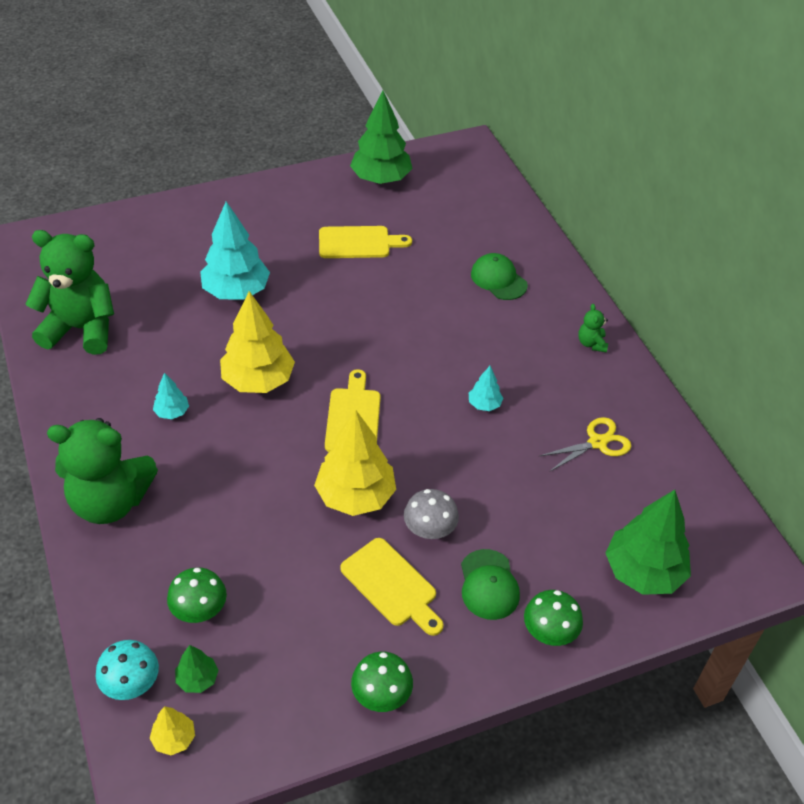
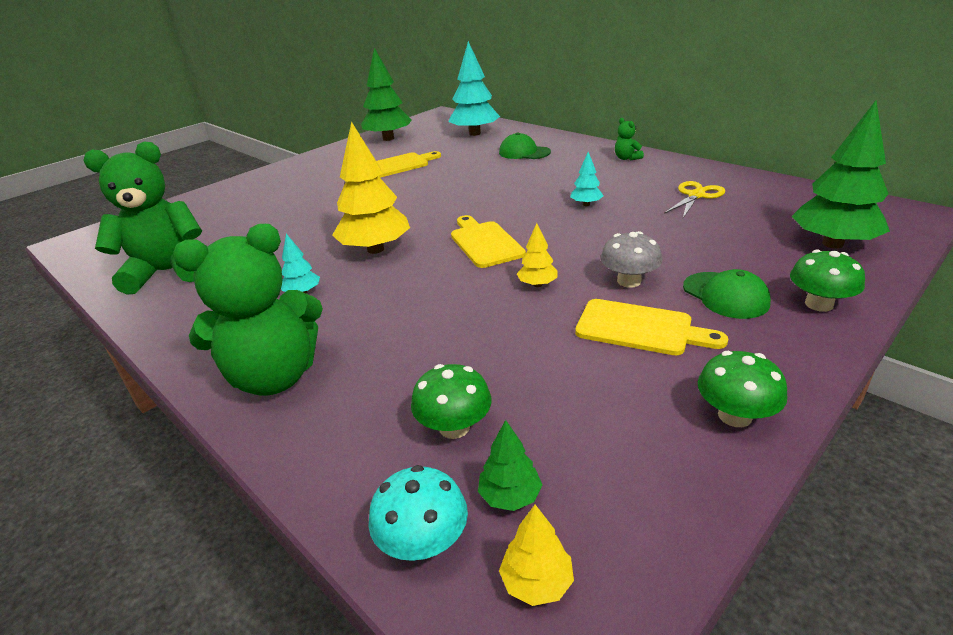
camera: 20 degrees left, 15 degrees down
turquoise tree [200,201,270,300] -> turquoise tree moved to [448,41,500,136]
yellow tree [314,410,396,516] -> yellow tree [517,223,558,287], size x0.47

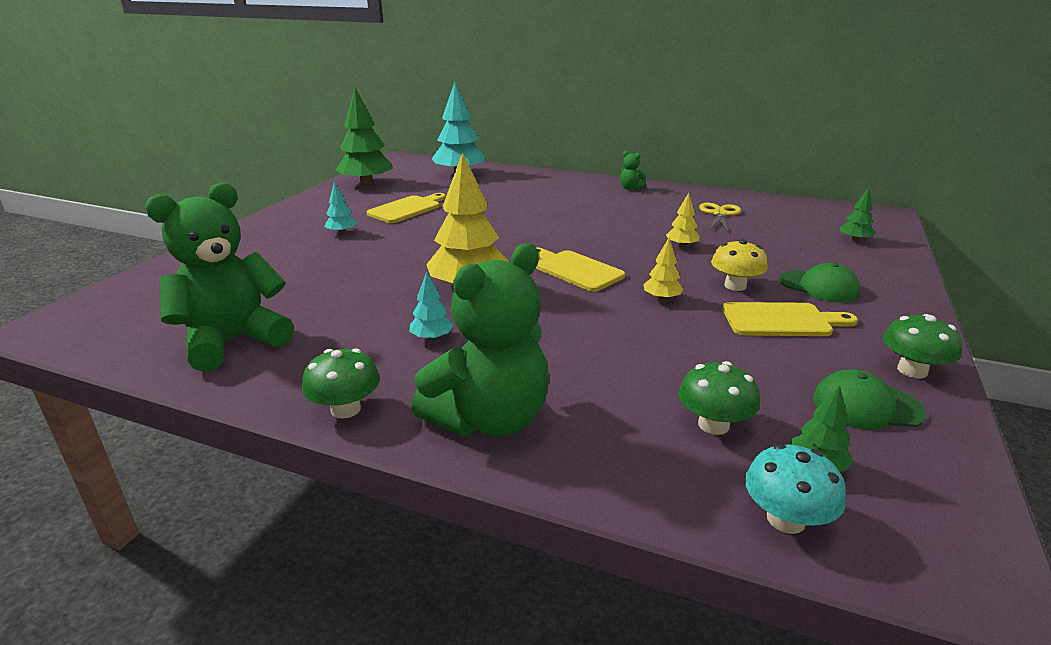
camera: 25 degrees left, 5 degrees down
green cap [499,132,551,159] -> green cap moved to [813,369,926,430]
yellow tree [499,505,574,606] -> yellow tree moved to [666,193,700,248]
turquoise tree [570,152,603,206] -> turquoise tree moved to [324,181,357,235]
grey mushroom [601,231,662,288] -> yellow mushroom [711,239,768,291]
green mushroom [790,250,865,312] -> green mushroom moved to [302,349,380,419]
green tree [792,101,890,248] -> green tree [840,188,875,242], size x0.47

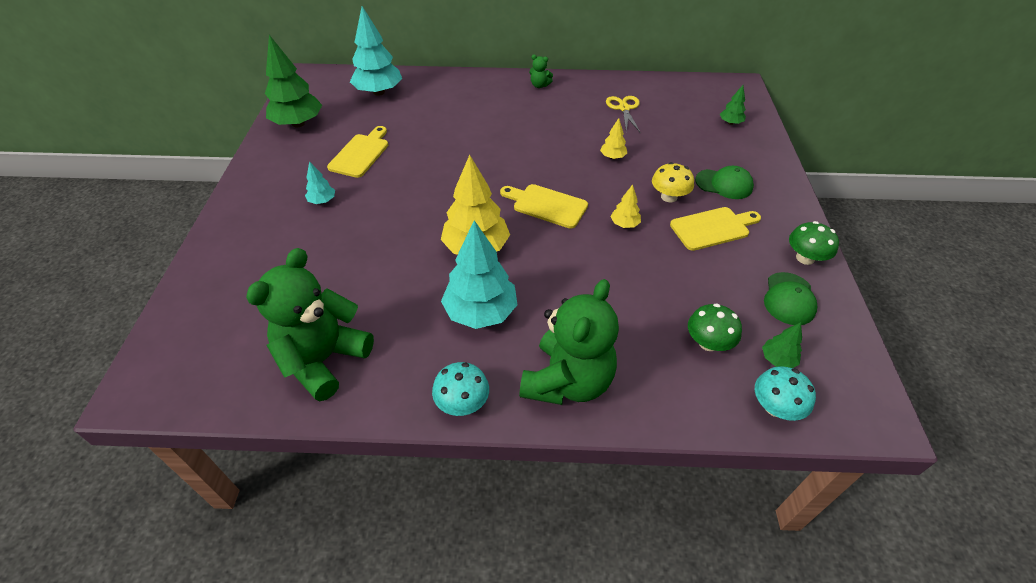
camera: 20 degrees left, 20 degrees up
green mushroom [302,349,380,419] -> turquoise mushroom [432,362,489,416]
turquoise tree [409,272,454,341] -> turquoise tree [441,220,518,329], size x2.13
green cap [813,369,926,430] -> green cap turned 60 degrees counterclockwise [764,272,817,325]

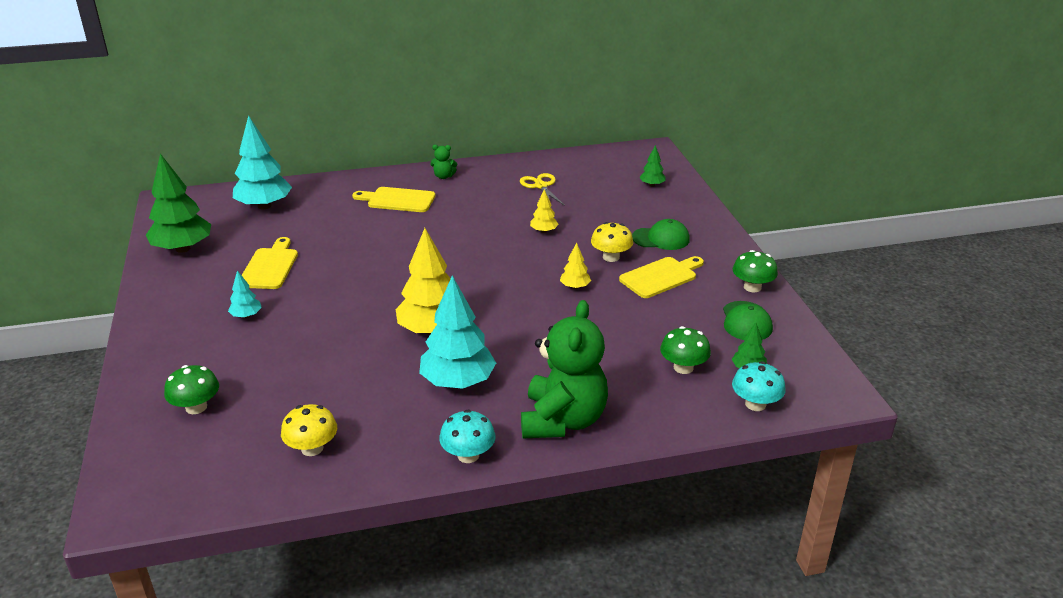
camera: 15 degrees left, 15 degrees down
green teddy bear [246,248,374,402] -> yellow mushroom [281,404,337,456]
yellow cutting board [500,184,588,229] -> yellow cutting board moved to [352,187,435,212]
none -> green mushroom [164,365,219,414]

